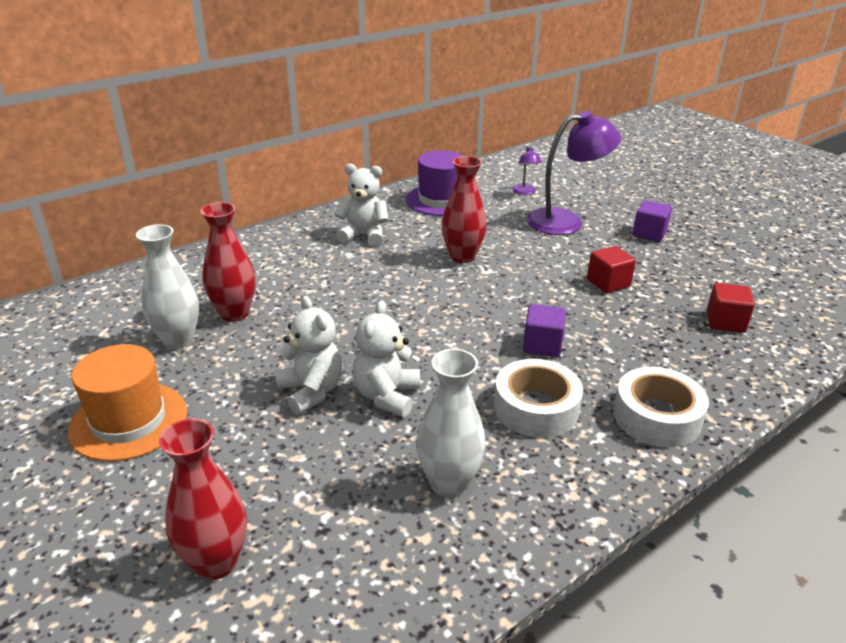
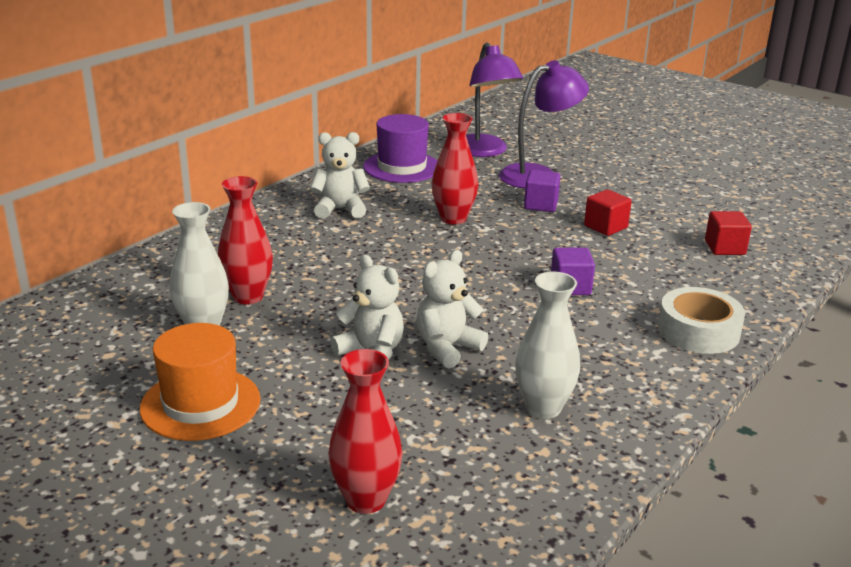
camera: 15 degrees left, 5 degrees down
white teddy bear [353,300,420,418] -> white teddy bear turned 45 degrees clockwise [416,250,488,368]
white tape [494,359,583,438] -> none
purple lamp [512,146,542,195] -> purple lamp [466,43,523,157], size x2.13
purple cube [633,200,672,242] -> purple cube moved to [524,170,561,212]

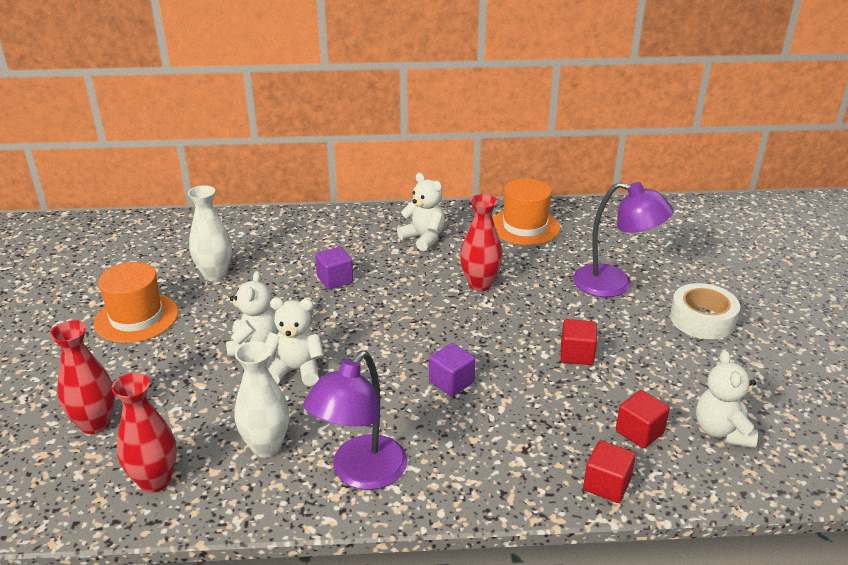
camera: 50 degrees right, 5 degrees up
red vase [218,176,273,305] -> red vase moved to [111,373,177,493]
purple hat [364,114,437,183] -> orange hat [493,178,560,245]
purple lamp [466,43,523,157] -> purple lamp moved to [304,351,408,490]
purple cube [524,170,561,212] -> purple cube moved to [315,247,353,290]
white tape [658,287,745,354] -> white tape moved to [670,283,740,339]
none -> red cube [583,440,636,503]
none -> white teddy bear [696,350,758,448]

